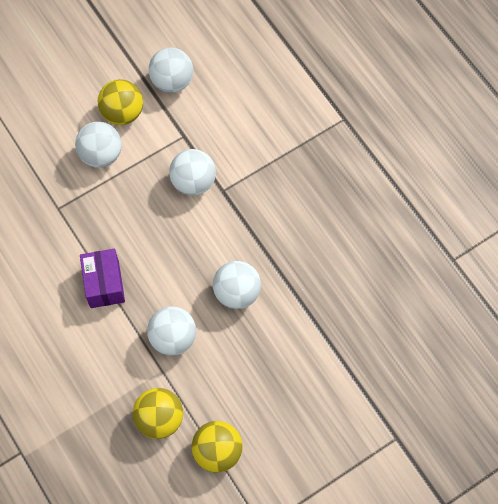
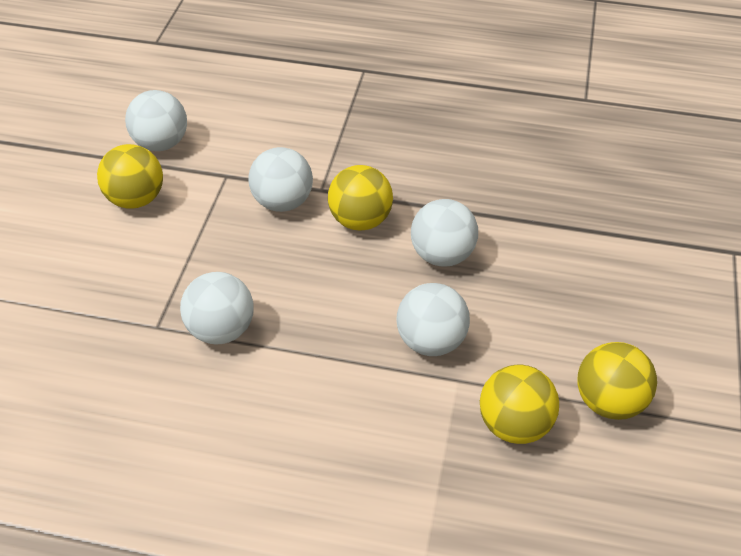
camera: 45 degrees left, 20 degrees down
white ball [75,122,122,168] -> white ball moved to [180,272,253,344]
purple box [80,249,125,308] -> none
none -> yellow ball [328,165,393,231]

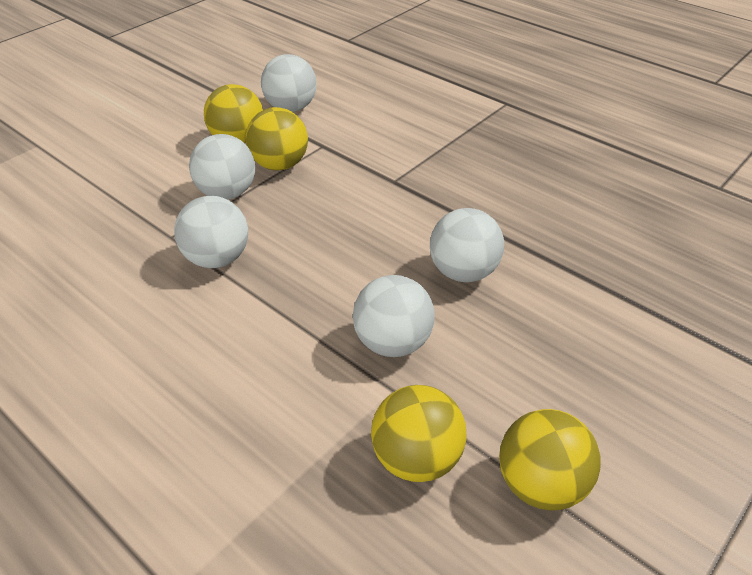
camera: 30 degrees right, 5 degrees down
white ball [249,147,313,212] -> white ball moved to [189,134,255,200]
yellow ball [328,165,393,231] -> yellow ball moved to [246,107,308,170]

